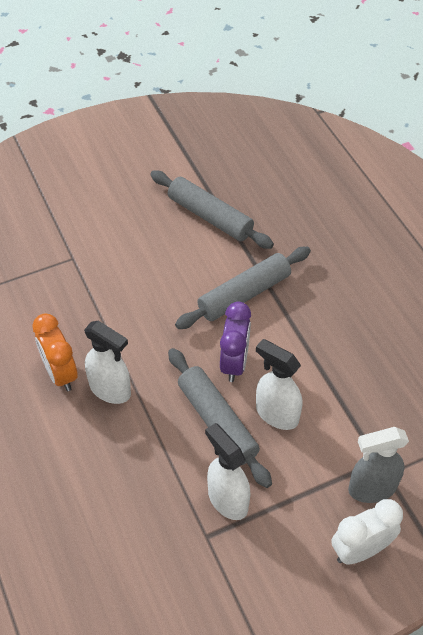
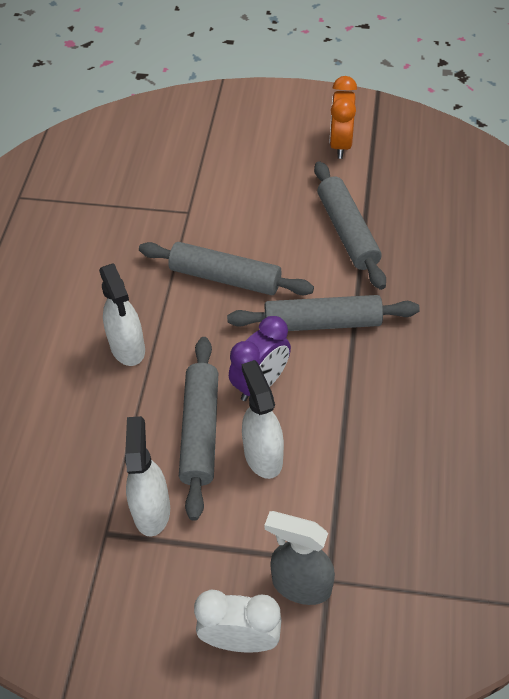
camera: 35 degrees right, 0 degrees up
orange clock [32,313,78,391] -> orange clock moved to [329,76,357,159]
none -> grey rolling pin [139,242,314,295]

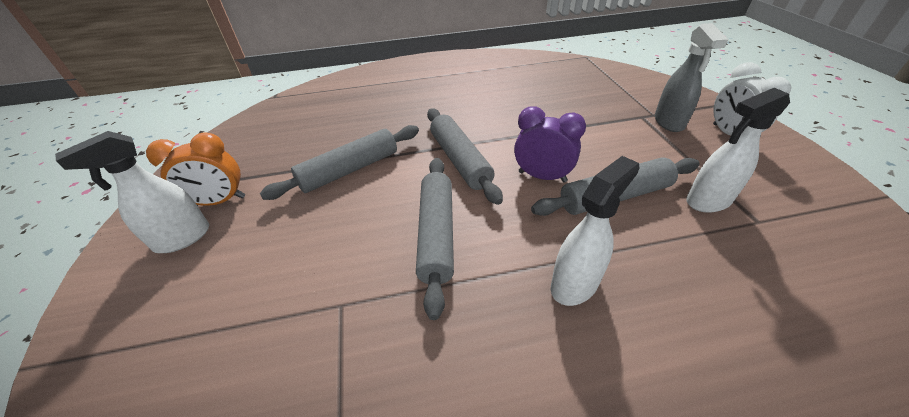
camera: 110 degrees left, 10 degrees down
white spray bottle [242,360,284,479] -> white spray bottle moved to [55,131,209,253]

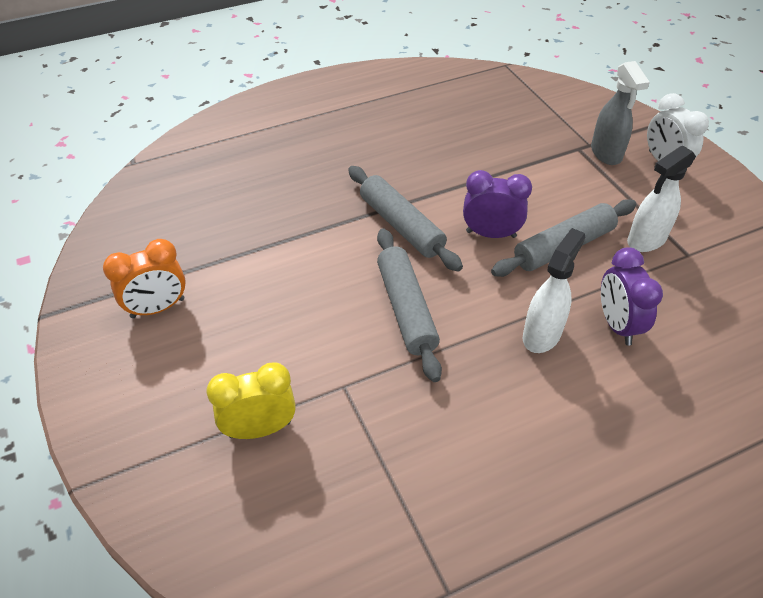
camera: 15 degrees left, 5 degrees up
white spray bottle [55,131,209,253] -> none
grey rolling pin [260,125,419,200] -> none
none -> yellow clock [206,362,296,439]
none -> purple clock [601,247,663,345]

